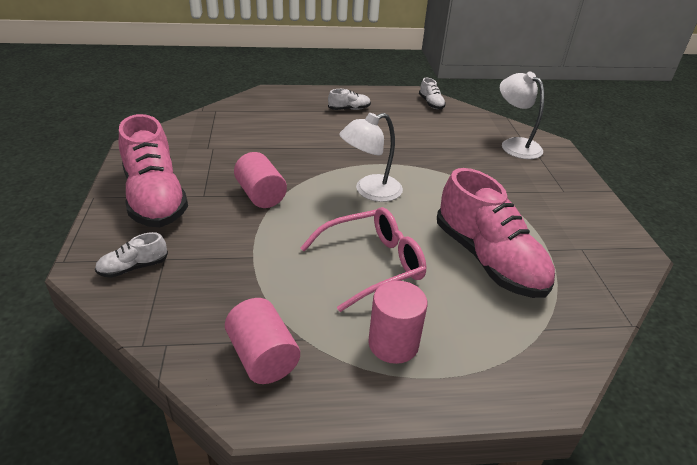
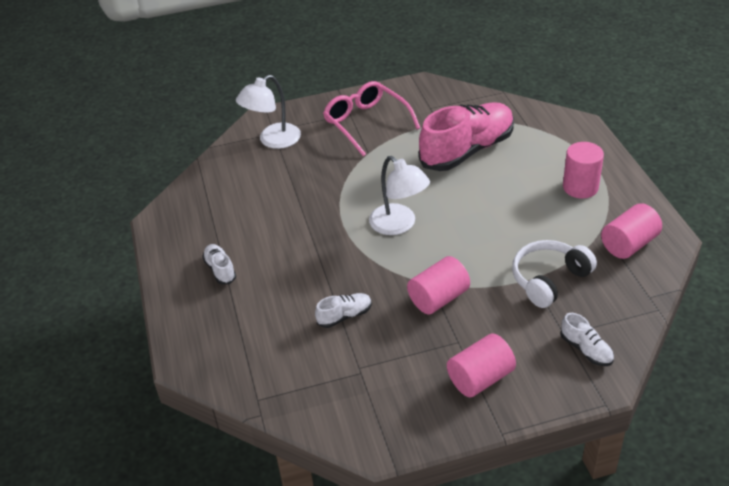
camera: 95 degrees left, 5 degrees up
pink shoe [119,114,188,227] -> pink cylinder [447,333,516,397]
pink glasses [300,207,426,312] -> pink glasses moved to [323,81,420,157]
white shoe [419,78,446,109] -> white shoe moved to [315,293,372,328]
none -> white headphones [512,240,597,308]

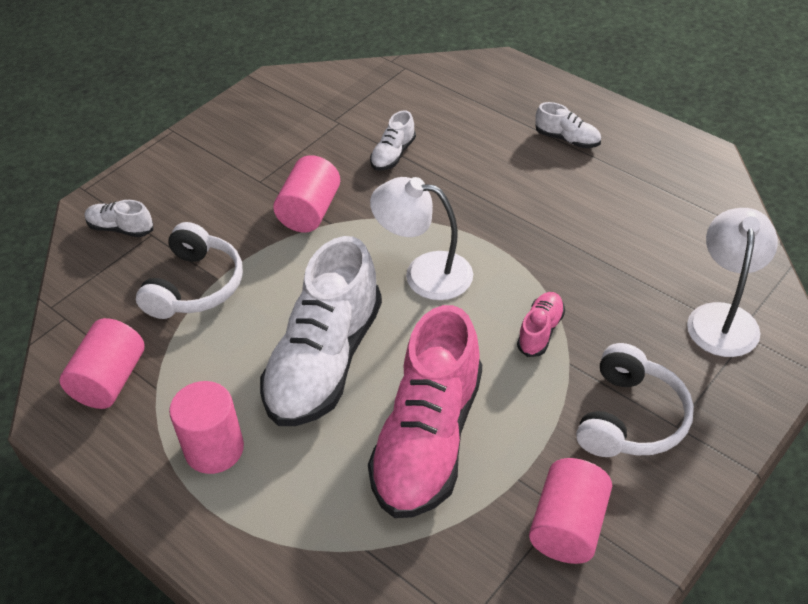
camera: 145 degrees right, 5 degrees up
pink glasses [323,81,420,157] -> white headphones [576,343,694,457]
pink cylinder [447,333,516,397] -> pink cylinder moved to [529,458,612,564]
none -> white shoe [260,236,382,426]
none -> pink shoe [517,292,565,357]

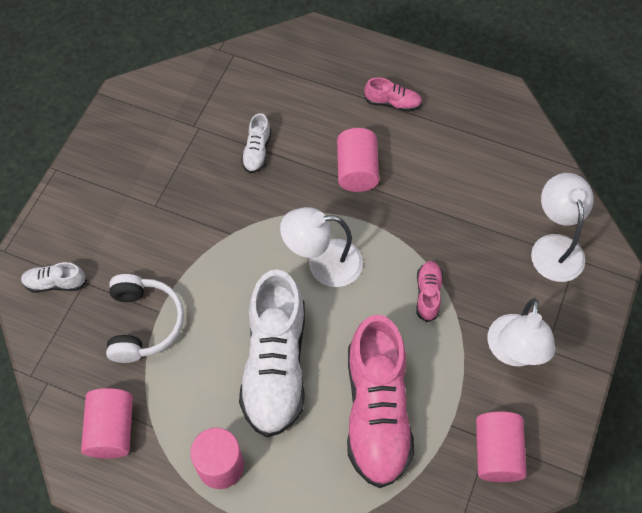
camera: 20 degrees left, 15 degrees up
pink cylinder [273,155,340,232] -> pink cylinder moved to [337,128,379,192]
white shoe [535,102,601,148] -> pink shoe [364,77,422,112]
white headphones [576,343,694,457] -> white lamp [488,298,556,366]

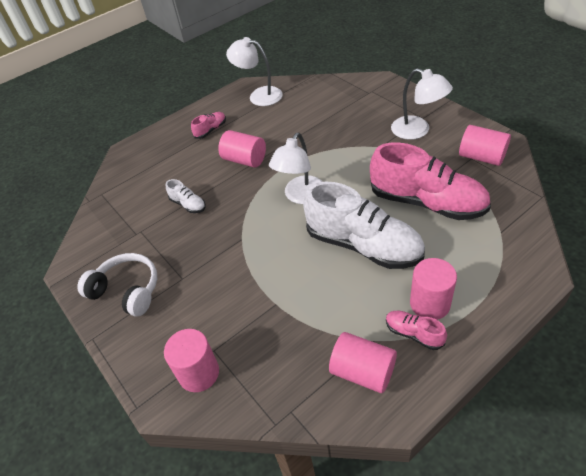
camera: 55 degrees left, 15 degrees down
white shoe [21,262,87,293] -> pink cylinder [164,329,219,392]
white headphones [106,274,184,363] -> white headphones moved to [77,253,157,317]
pink shoe [416,261,443,322] -> pink shoe moved to [386,311,447,350]
white lamp [531,173,593,282] -> white lamp moved to [226,37,283,106]

